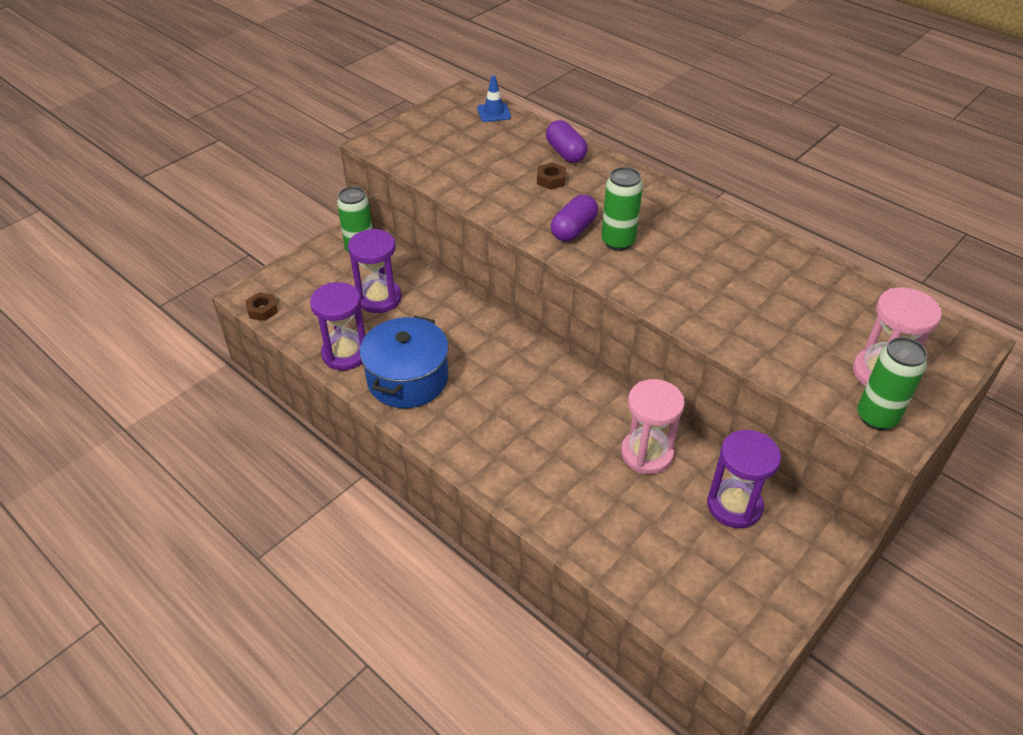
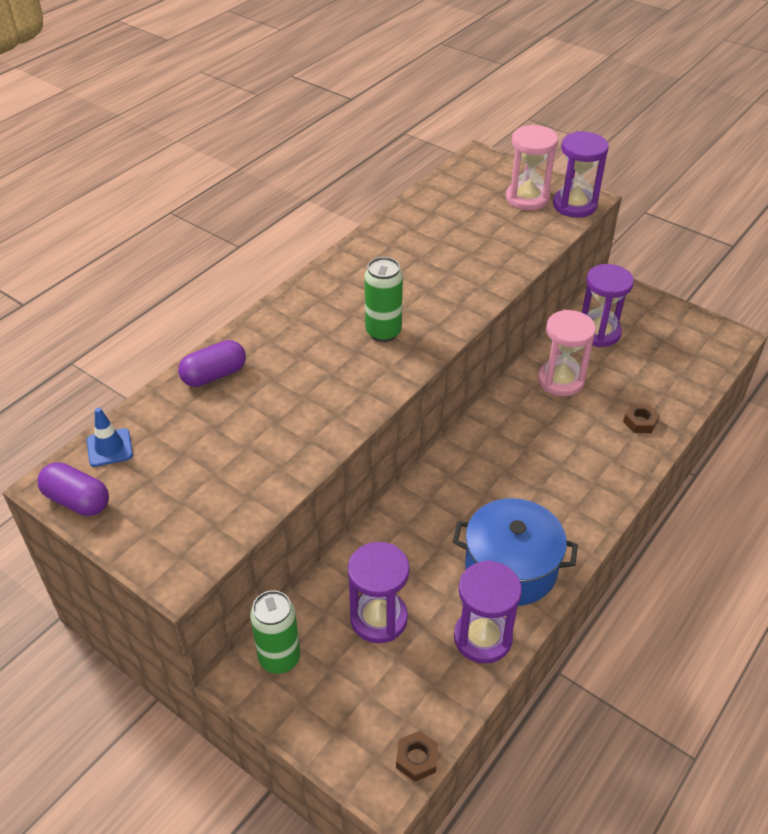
camera: 95 degrees left, 0 degrees up
brown nut [537,162,566,190] -> brown nut moved to [623,404,660,433]
purple capsule [551,195,598,242] -> purple capsule moved to [38,462,109,516]
green can [857,337,927,430] -> purple hourglass [553,131,609,218]

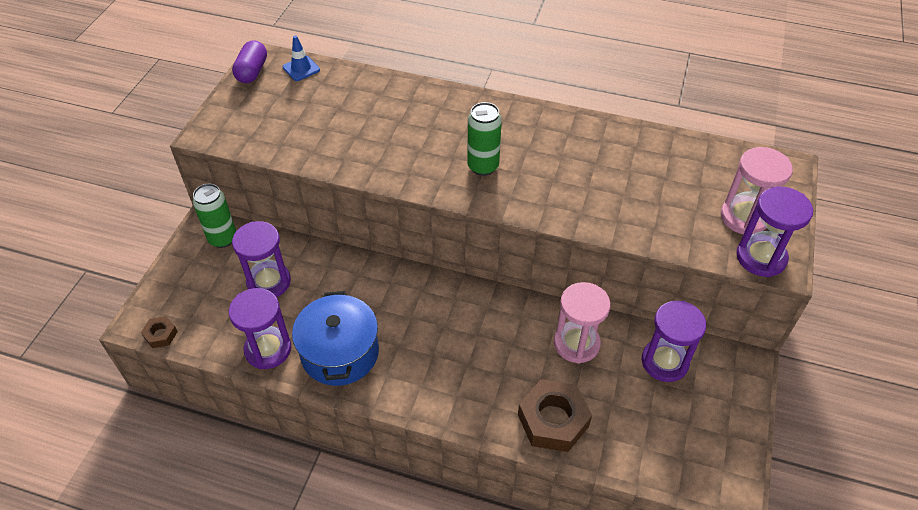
camera: 70 degrees right, 5 degrees up
purple capsule [178,340,246,387] -> none
brown nut [623,404,660,433] -> brown nut [518,379,592,452], size x2.02

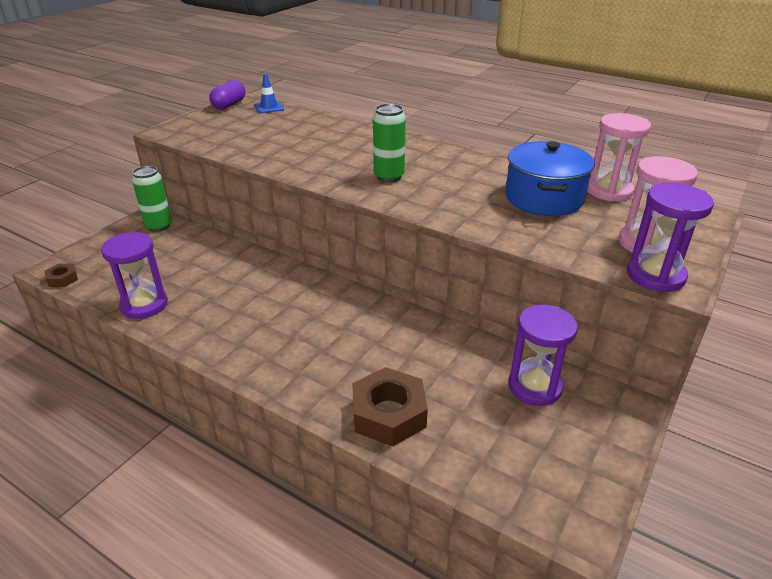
camera: 15 degrees right, 15 degrees down
purple hourglass [232,221,291,297] -> none
blue pot [292,291,379,386] -> blue pot moved to [505,141,595,216]
pink hourglass [554,282,610,364] -> pink hourglass moved to [587,113,651,202]

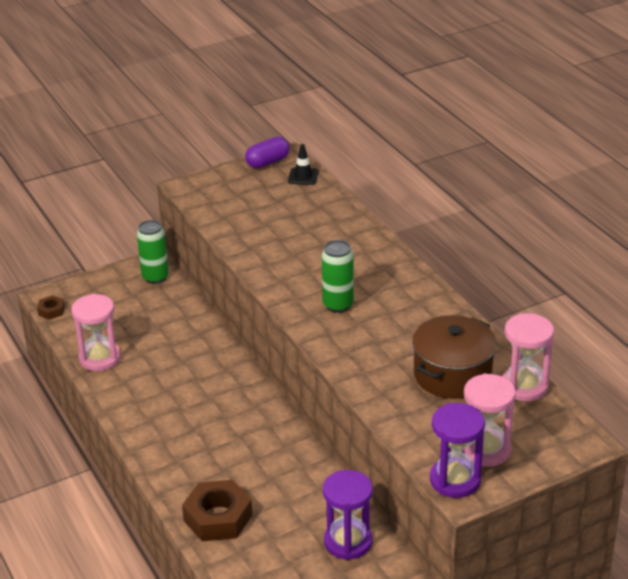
camera: 30 degrees right, 0 degrees up
purple hourglass [101,232,168,319] -> pink hourglass [71,294,121,371]
blue traffic cone [254,73,284,113] -> black traffic cone [288,144,319,185]
blue pot [505,141,595,216] -> brown pot [412,315,496,399]

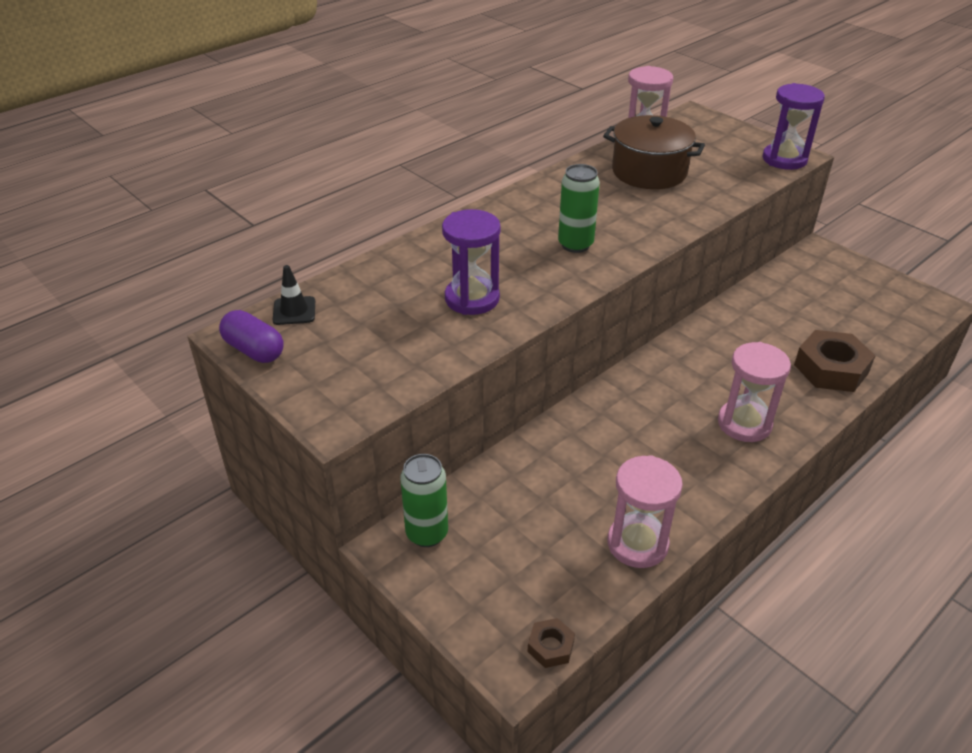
camera: 105 degrees left, 5 degrees up
purple hourglass [323,470,373,560] -> purple hourglass moved to [442,209,501,315]
pink hourglass [461,373,516,467] -> pink hourglass moved to [718,342,791,442]

